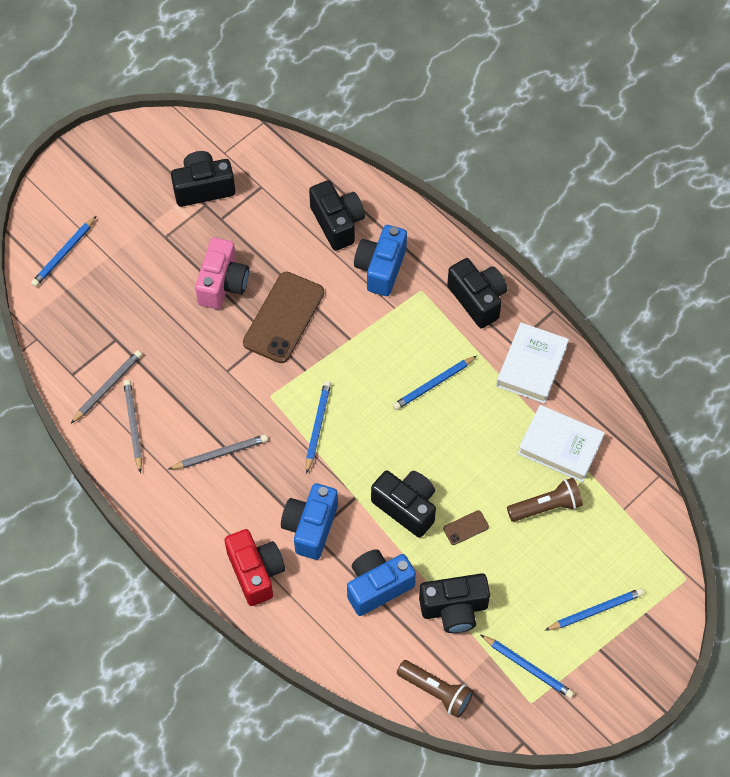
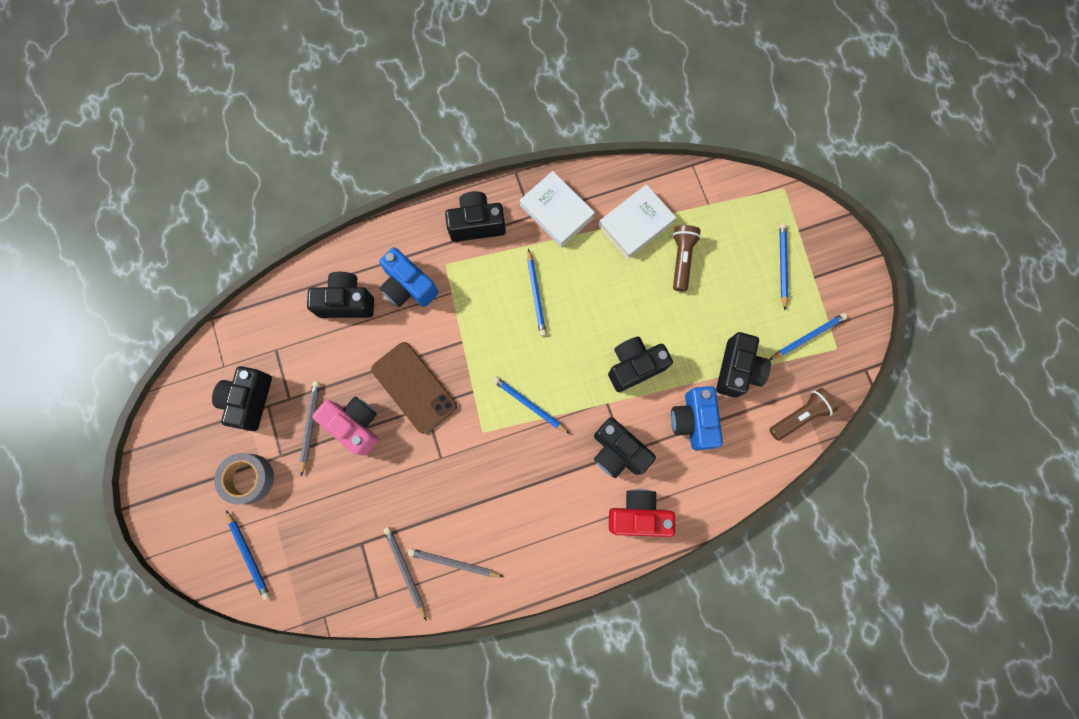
camera: 65 degrees left, 15 degrees up
grey pencil [169,434,268,469] -> grey pencil moved to [300,381,320,476]
blue camera [281,483,338,560] -> black camera [594,417,656,478]
brown phone [443,510,489,545] -> none
none -> grey tape [214,453,274,505]

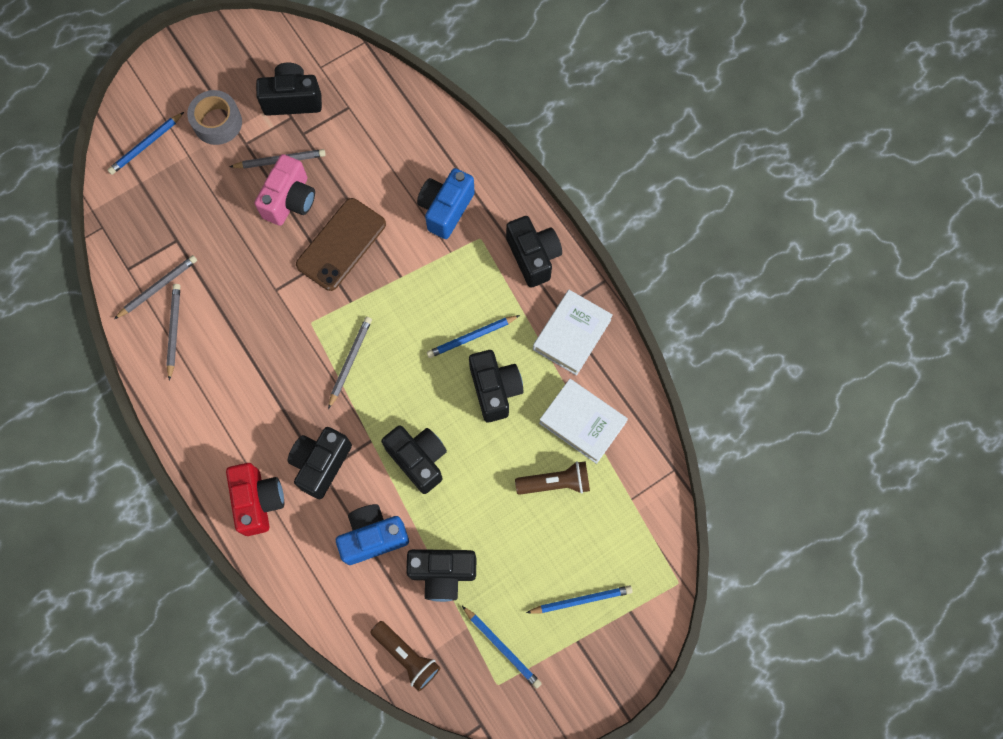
camera: 75 degrees right, 5 degrees down
black camera [307,272,374,318] -> black camera moved to [469,350,524,422]
blue pencil [493,376,570,434] -> grey pencil [328,317,372,409]

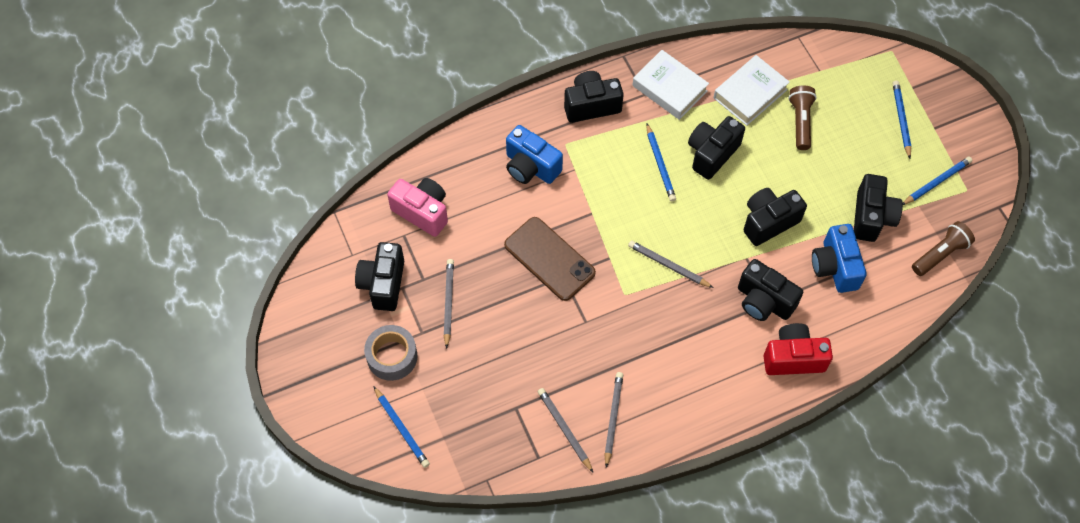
camera: 80 degrees left, 10 degrees down
grey pencil [166,284,180,381] -> grey pencil turned 90 degrees clockwise [604,372,623,468]
pink camera [254,154,315,226] -> pink camera moved to [387,178,448,237]
black camera [469,350,524,422] -> black camera turned 45 degrees counterclockwise [688,116,745,180]

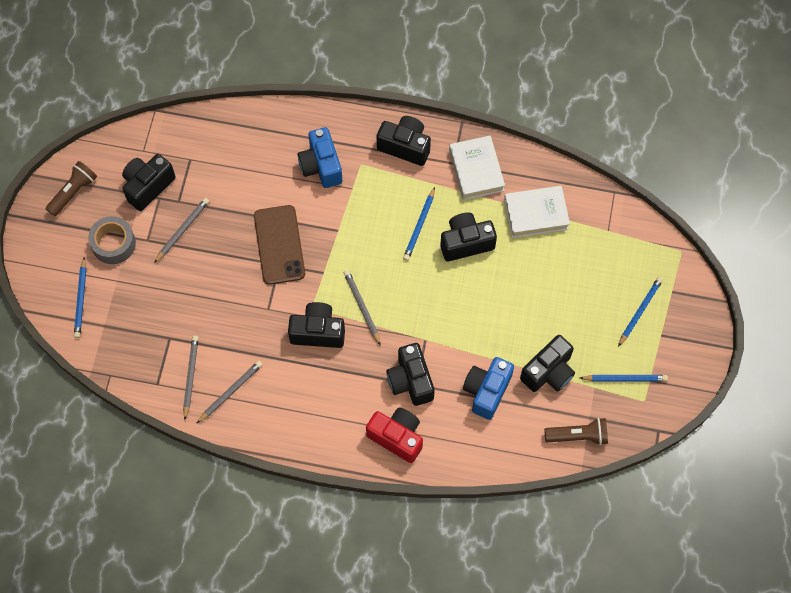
camera: 35 degrees right, 5 degrees up
pink camera [387,178,448,237] -> none
black camera [744,188,807,246] -> black camera moved to [288,302,345,348]
brown flashlight [788,86,817,150] -> brown flashlight moved to [45,161,97,216]

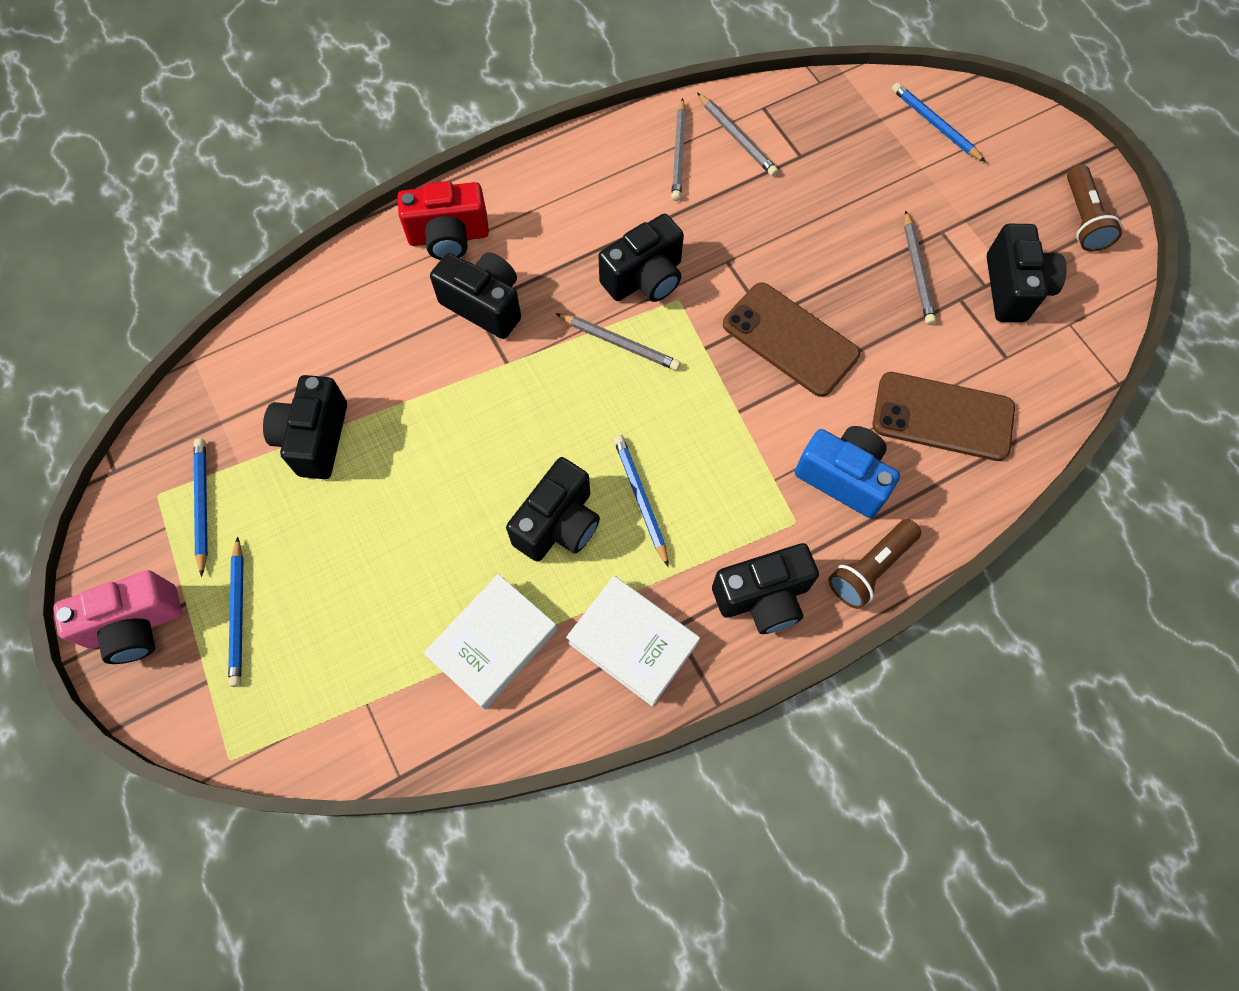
camera: 140 degrees right, 0 degrees up
grey tape [88,216,136,264] -> none
blue camera [463,357,514,420] -> none
brown flashlight [544,418,608,445] -> brown flashlight moved to [829,519,921,609]
blue pencil [580,375,668,382] -> blue pencil turned 120 degrees clockwise [194,438,208,577]
none -> pink camera [53,570,182,664]
none -> brown phone [873,372,1015,461]

